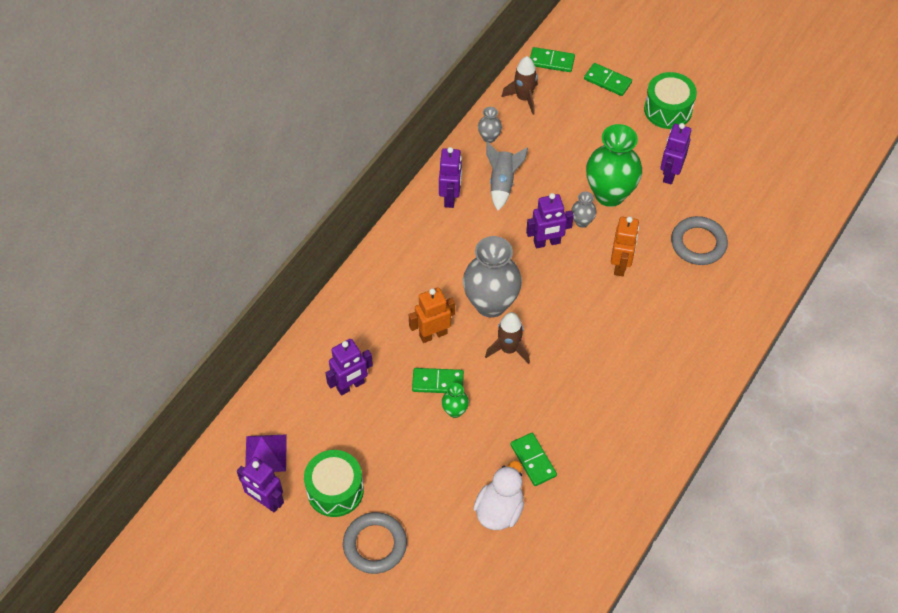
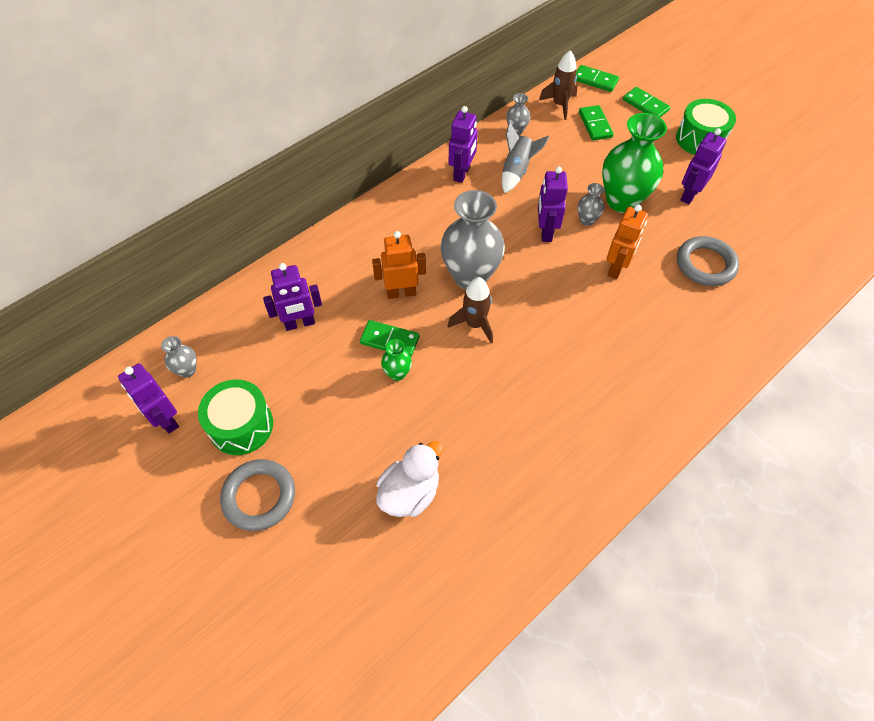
camera: 15 degrees right, 0 degrees up
purple pyramid [245,434,287,472] -> grey vase [161,336,197,378]
green domino [510,433,557,486] -> green domino moved to [579,105,613,140]
purple robot [526,193,574,248] -> purple robot turned 90 degrees clockwise [538,167,568,242]

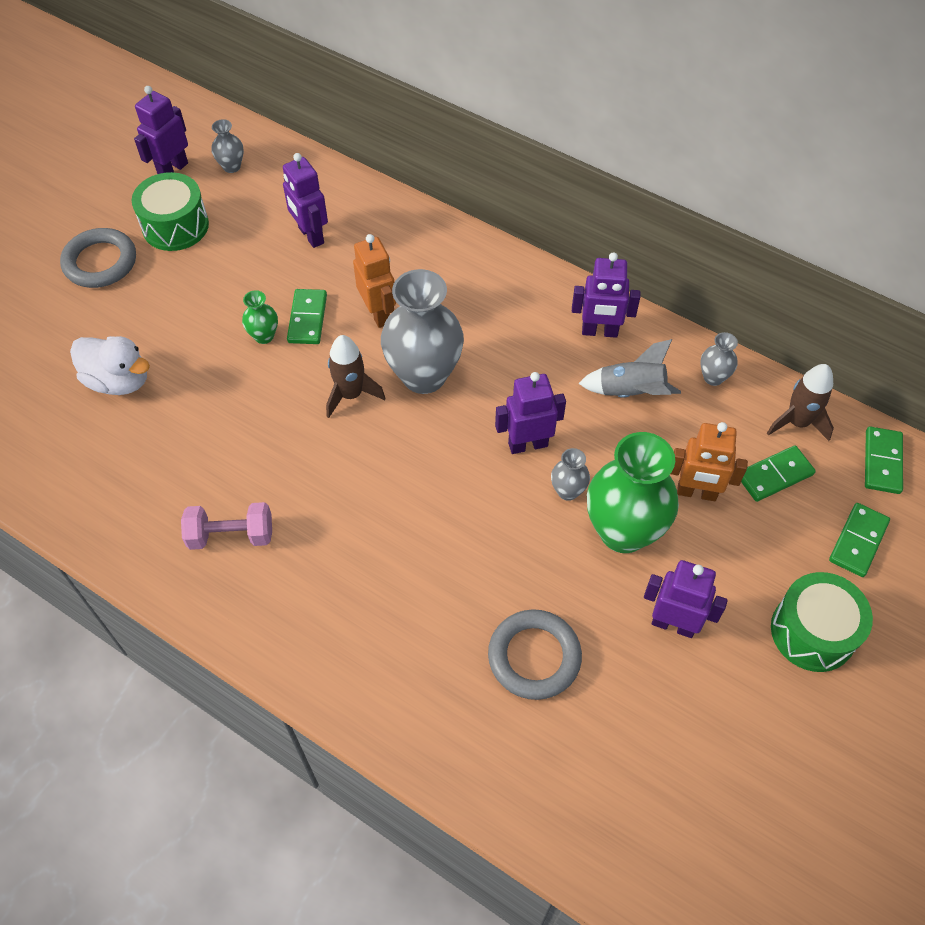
camera: 75 degrees right, 0 degrees up
orange robot [606,205,648,279] -> orange robot moved to [671,422,748,501]
none -> pink dumbbell [181,502,272,550]

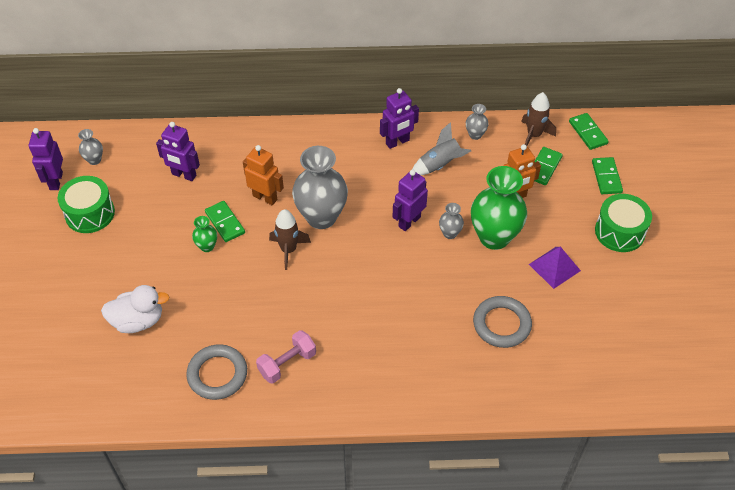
camera: 35 degrees left, 5 degrees down
grey ring [60,228,136,288] -> grey ring moved to [186,344,247,400]
purple robot [644,560,728,638] -> purple pyramid [529,247,581,289]

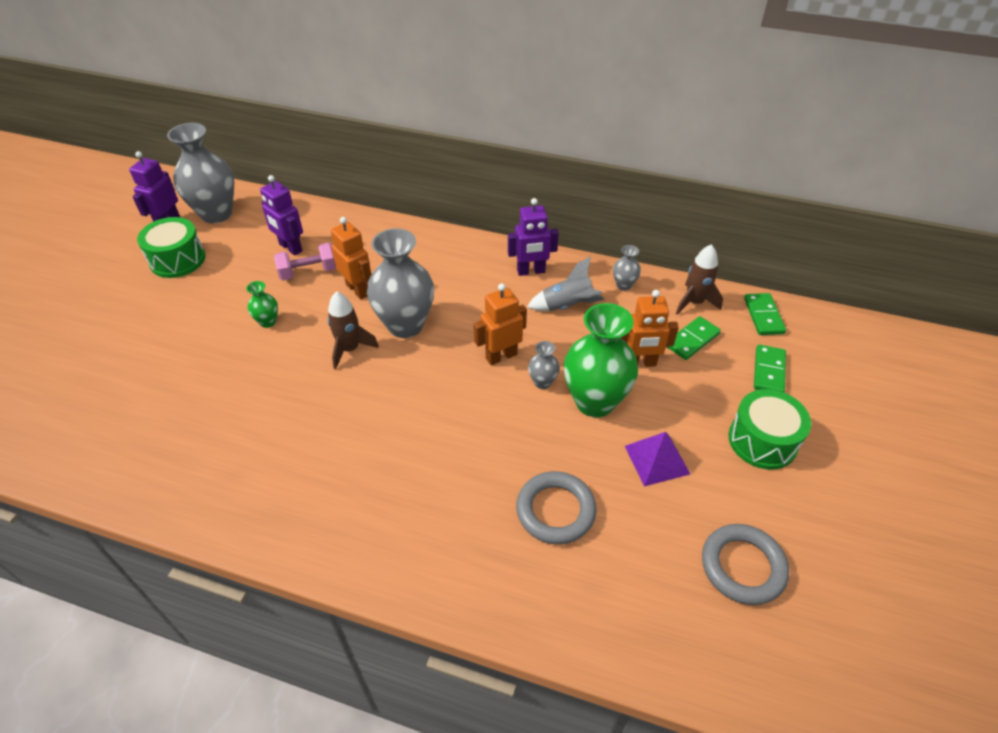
camera: 20 degrees right, 5 degrees down
grey vase [78,129,103,165] -> grey vase [167,123,234,223], size x2.22
white duck [101,285,169,333] -> none
grey ring [186,344,247,400] -> grey ring moved to [702,524,789,605]
green domino [205,201,245,242] -> none
pink dumbbell [256,330,316,384] -> pink dumbbell moved to [274,243,336,280]
purple robot [393,170,428,231] -> orange robot [474,283,527,365]

